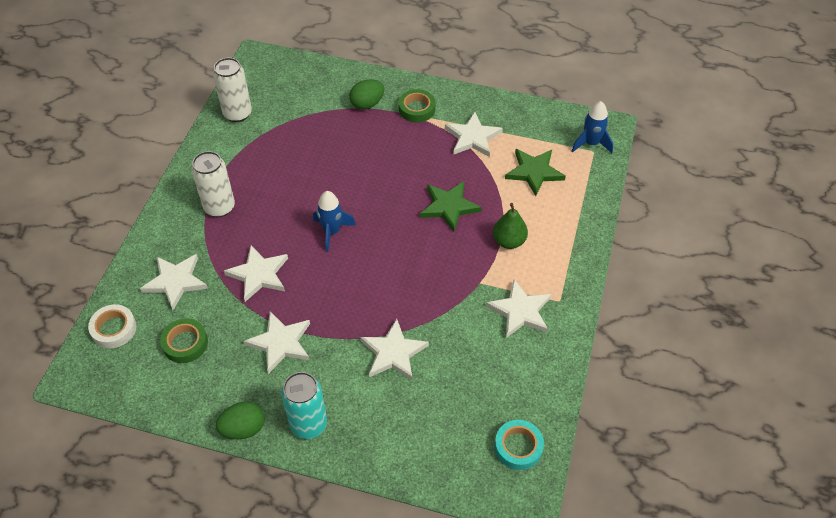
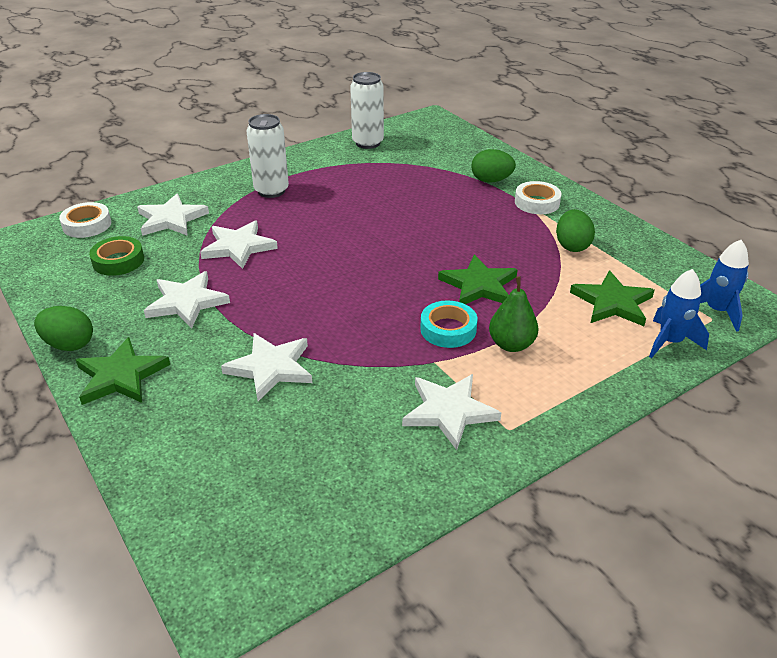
camera: 40 degrees right, 15 degrees down
turquoise can [281,372,327,439] -> green star [76,337,170,405]
blue rocket [313,191,356,252] -> blue rocket moved to [649,269,709,358]
green tape [399,89,435,123] -> white tape [515,181,561,214]
white star [445,112,503,157] -> green egg [556,209,595,252]
turquoise tape [495,420,544,470] -> turquoise tape moved to [420,301,477,348]

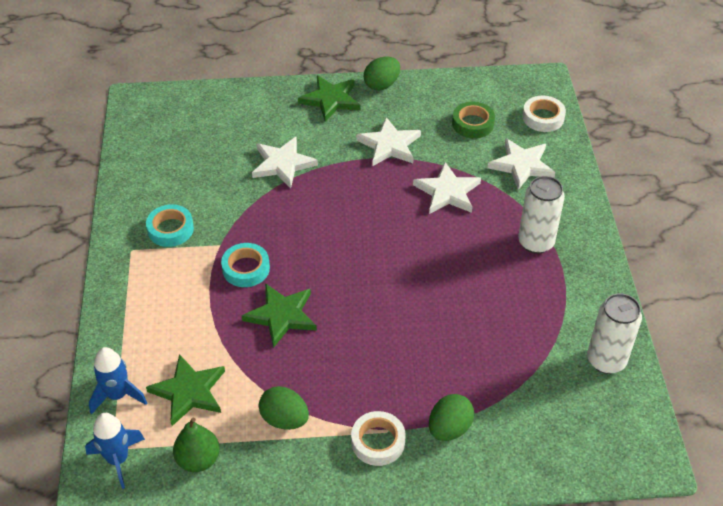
camera: 120 degrees right, 10 degrees up
white star [402,374,501,450] -> turquoise tape [146,204,194,247]
green pear [489,276,539,352] -> green pear moved to [173,418,220,472]

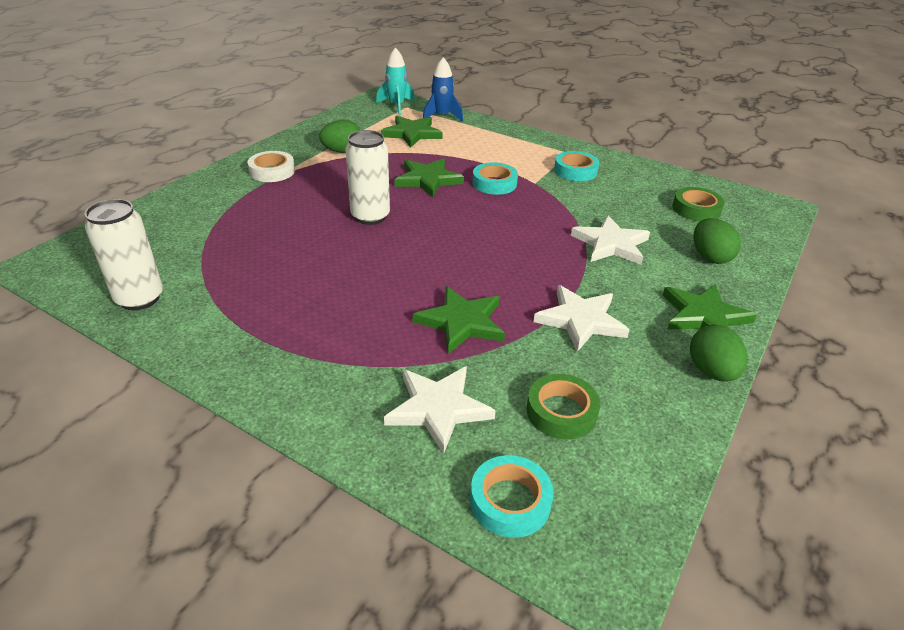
camera: 125 degrees right, 10 degrees down
blue rocket [85,413,145,489] -> turquoise rocket [376,47,415,115]
green pear [173,418,220,472] -> none
white star [413,162,481,214] -> green star [413,286,505,354]
green egg [429,394,474,441] -> green egg moved to [693,218,741,264]
white can [518,176,565,254] -> white can moved to [345,130,390,225]
white tape [522,96,566,132] -> turquoise tape [470,455,554,538]
none -> green tape [672,187,725,222]

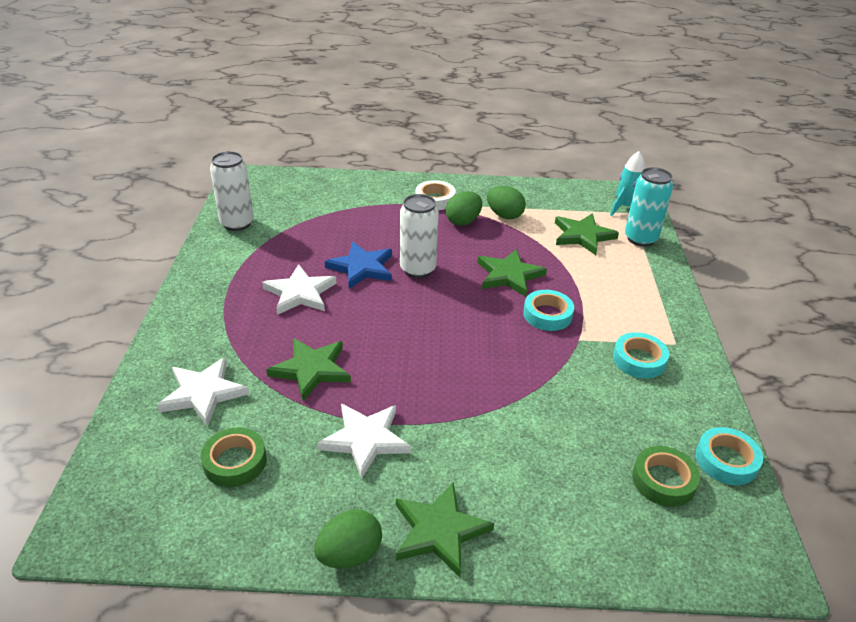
camera: 60 degrees right, 0 degrees up
blue rocket [423,57,463,122] -> turquoise can [625,167,673,247]
turquoise tape [470,455,554,538] -> turquoise tape moved to [696,427,763,485]
white star [571,215,650,265] -> white star moved to [262,264,336,315]
green egg [693,218,741,264] -> green egg moved to [446,191,482,226]
none -> blue star [325,242,392,289]

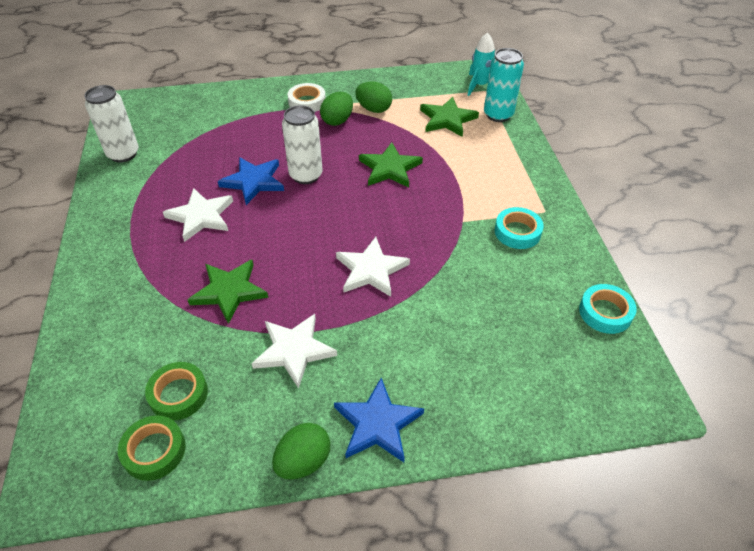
camera: 10 degrees left, 10 degrees up
white star [157,357,249,426] -> white star moved to [336,237,410,297]
green star [396,482,494,577] -> blue star [334,378,424,462]
turquoise tape [523,290,574,331] -> none
green tape [632,446,700,507] -> green tape moved to [118,415,186,481]

